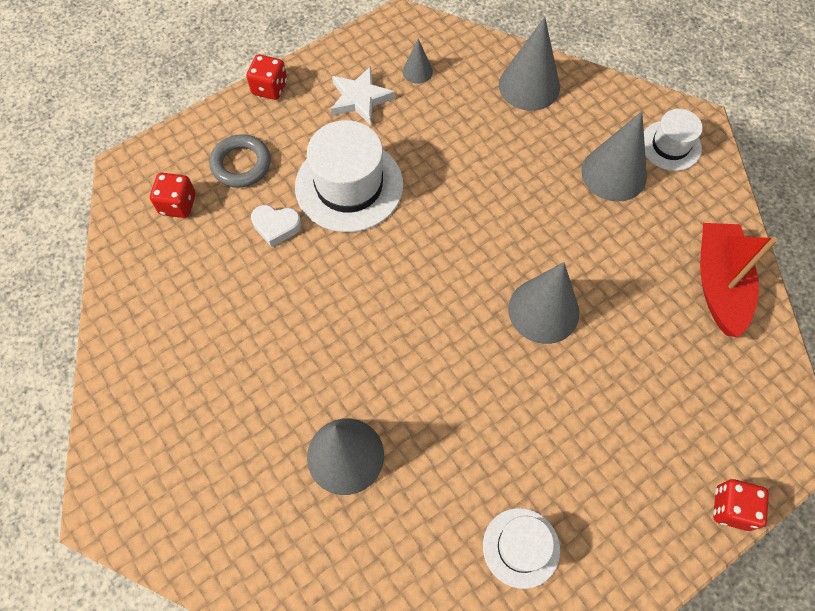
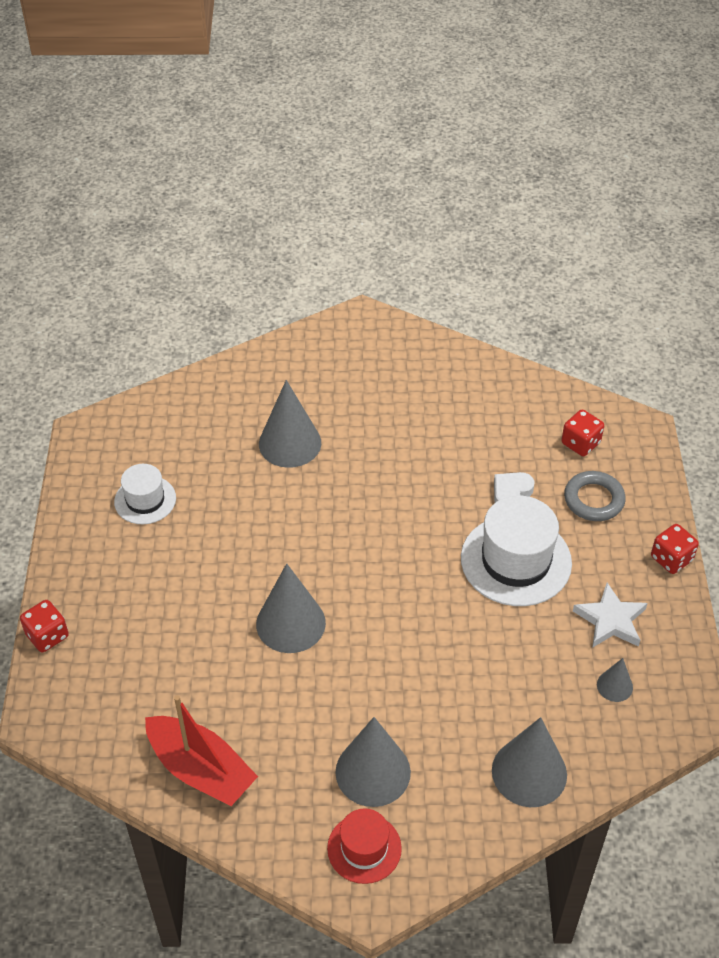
camera: 125 degrees right, 15 degrees down
white hat [644,109,703,171] -> red hat [327,808,402,884]

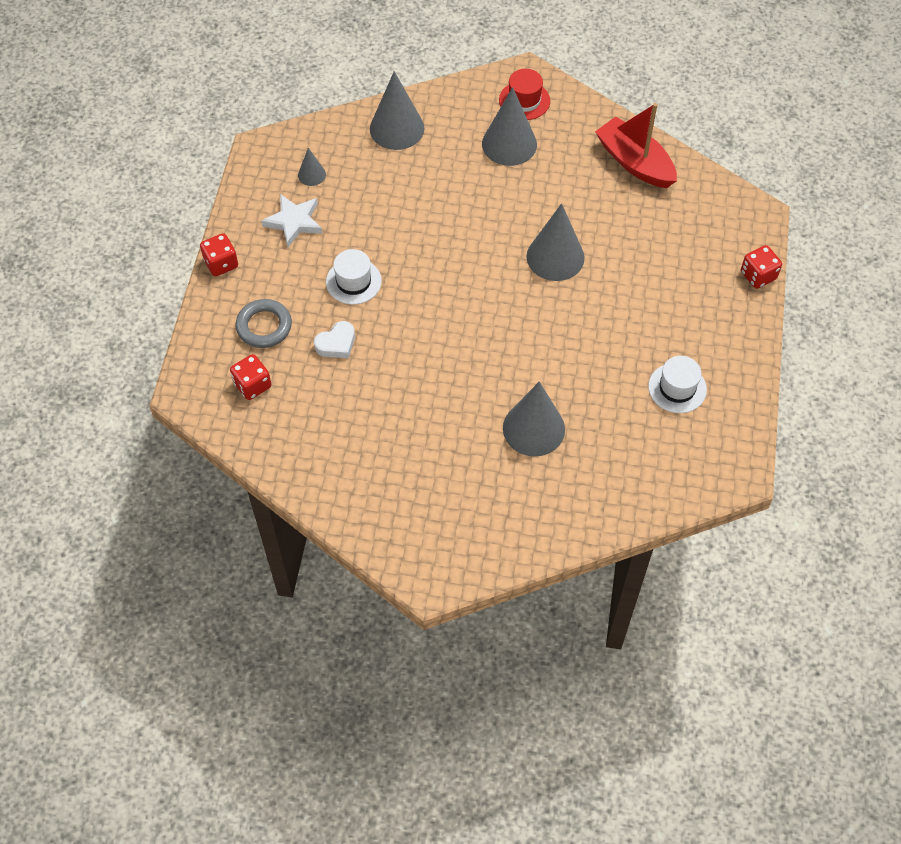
camera: 170 degrees left, 10 degrees up
white hat [461,496,572,606] -> white hat [326,249,382,305], size x0.58

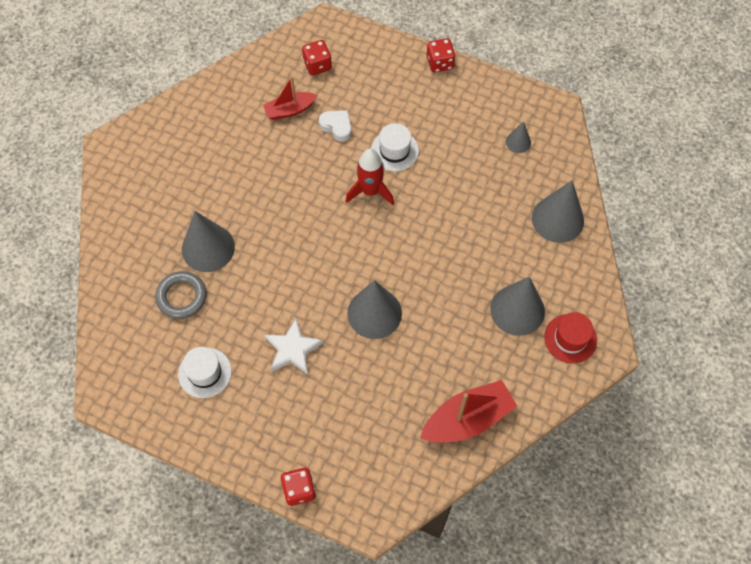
camera: 105 degrees right, 5 degrees up
grey ring [236,299,292,348] -> grey ring moved to [155,271,207,319]
white star [261,194,322,247] -> white star moved to [264,318,323,375]
white heart [314,321,355,358] -> white heart turned 150 degrees clockwise [319,110,352,142]
none -> red boat [263,76,317,120]
none -> red rocket [346,148,394,205]

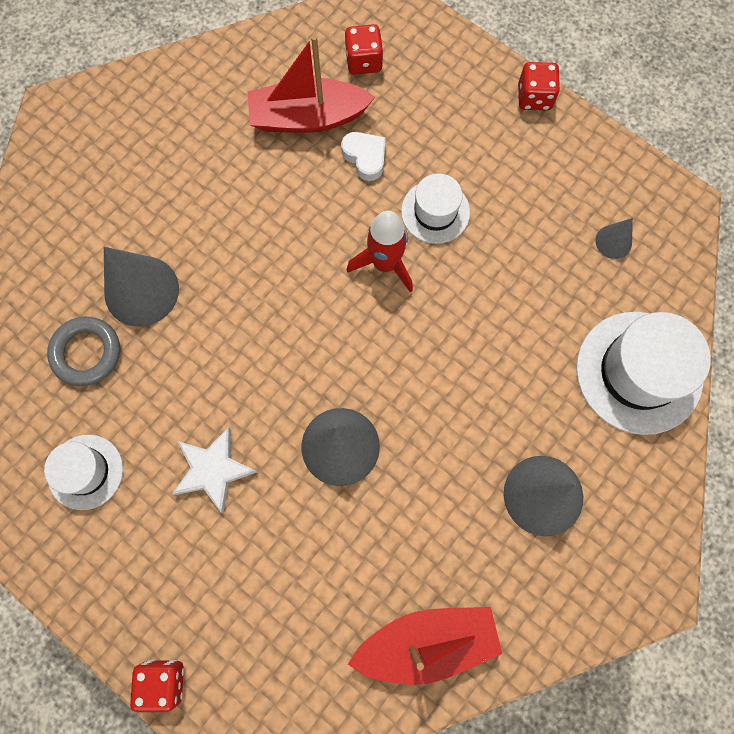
camera: 15 degrees right, 10 degrees up
red boat [263,76,317,120] -> red boat [247,35,375,133], size x1.60
grey cone [532,180,584,243] -> white hat [576,312,711,435]
red hat [544,312,597,363] -> none

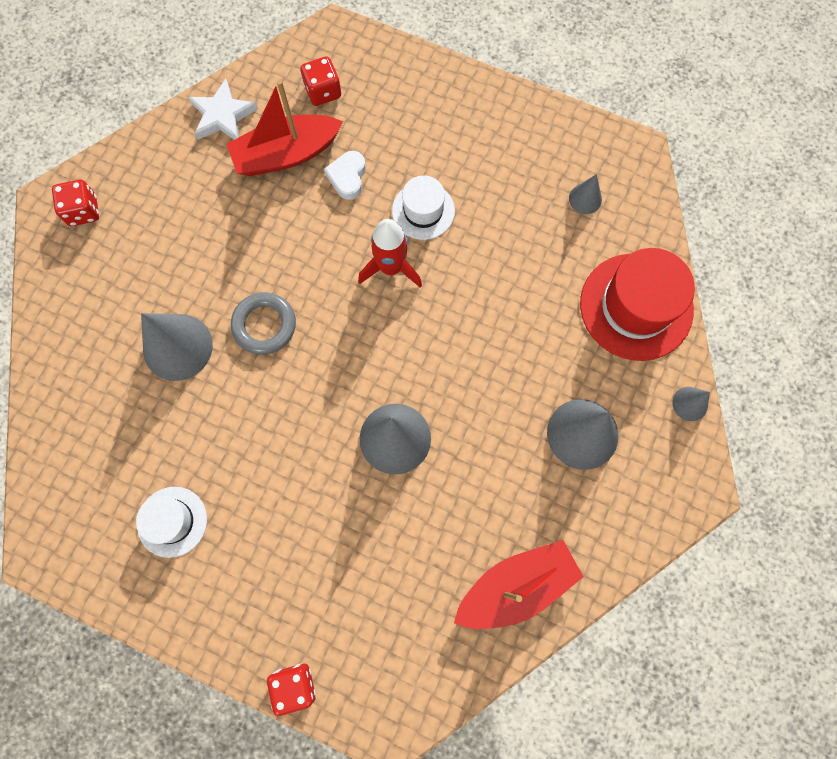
camera: 15 degrees left, 0 degrees up
grey ring [47,317,120,386] -> grey ring moved to [231,292,296,355]
white star [172,427,257,514] -> white star moved to [188,79,258,140]
white heart [341,132,386,181] -> white heart turned 120 degrees counterclockwise [324,151,366,200]
red dice [518,62,560,111] -> red dice moved to [52,180,99,226]
white hat [576,312,711,435] -> red hat [580,248,695,361]
none -> grey cone [672,387,710,421]

